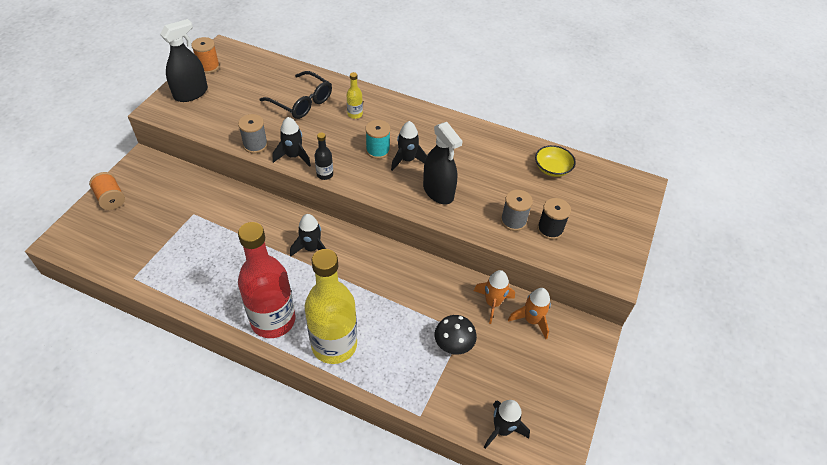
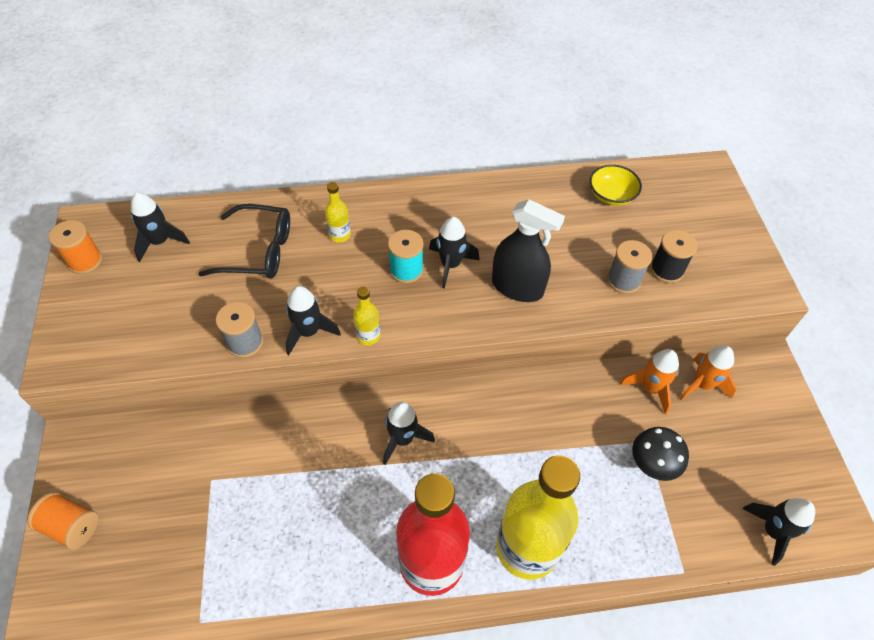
camera: 30 degrees left, 5 degrees up
black spray bottle [160,19,208,102] -> none
black bottle [315,133,333,180] -> yellow bottle [353,286,381,346]
none -> black rocket [131,192,190,262]

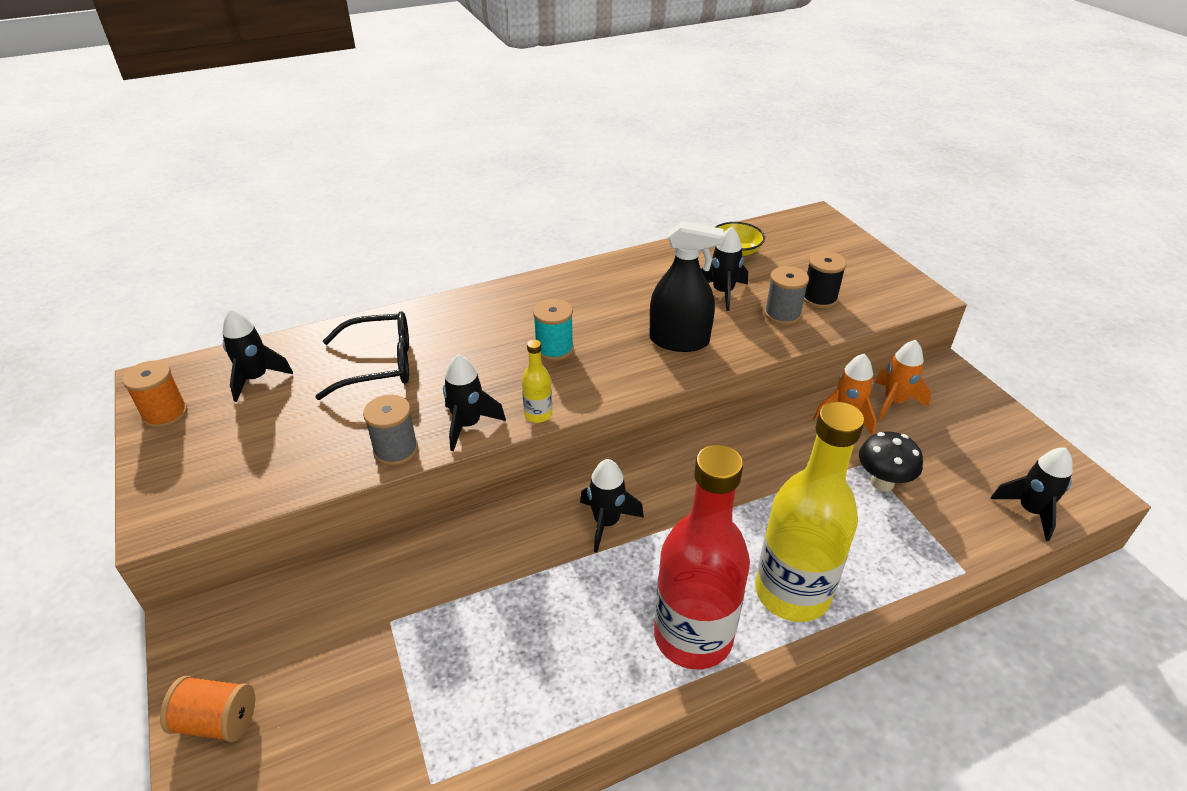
camera: 15 degrees left, 15 degrees down
yellow bottle [325,182,351,243] -> none
black rocket [429,217,479,289] -> black rocket moved to [701,227,748,311]

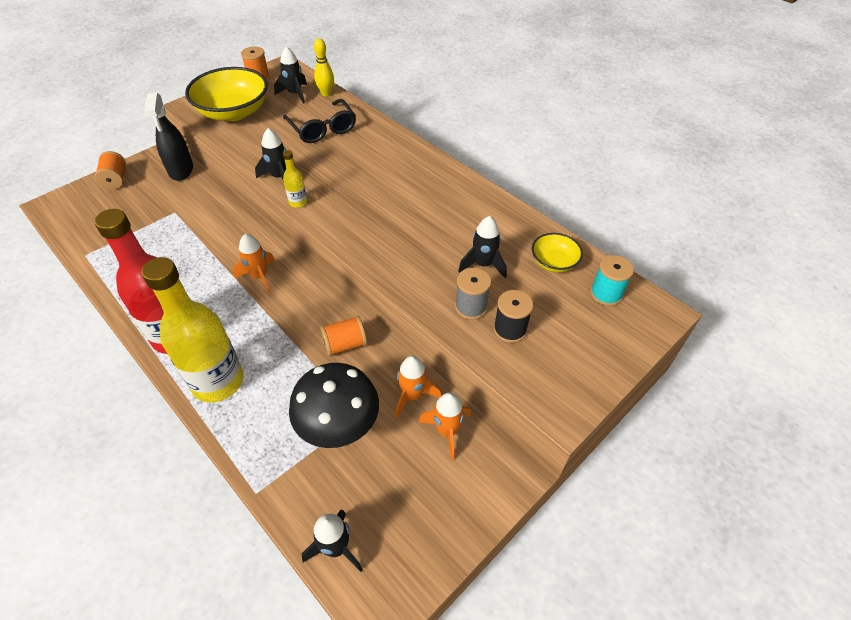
camera: 70 degrees right, 10 degrees up
grey spool [363,395,418,466] -> none
turquoise spool [533,299,574,361] -> turquoise spool moved to [590,255,634,306]
black rocket [580,459,644,553] -> orange rocket [233,234,275,293]
black spray bottle [650,221,724,352] -> black spray bottle moved to [145,93,193,181]
black mushroom [859,431,923,491] -> black mushroom [289,363,379,448], size x1.69
none -> yellow bowl [185,67,268,121]
none -> yellow bowling pin [314,38,334,96]
none -> orange spool [320,316,367,356]

